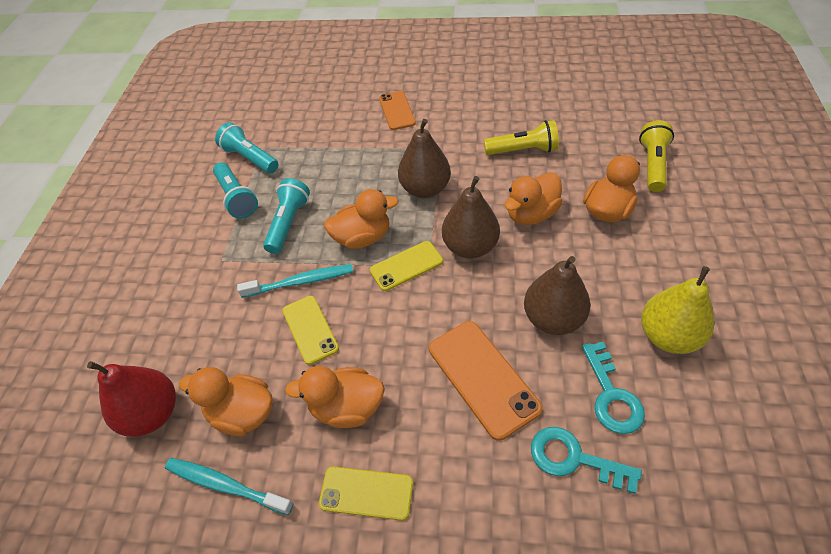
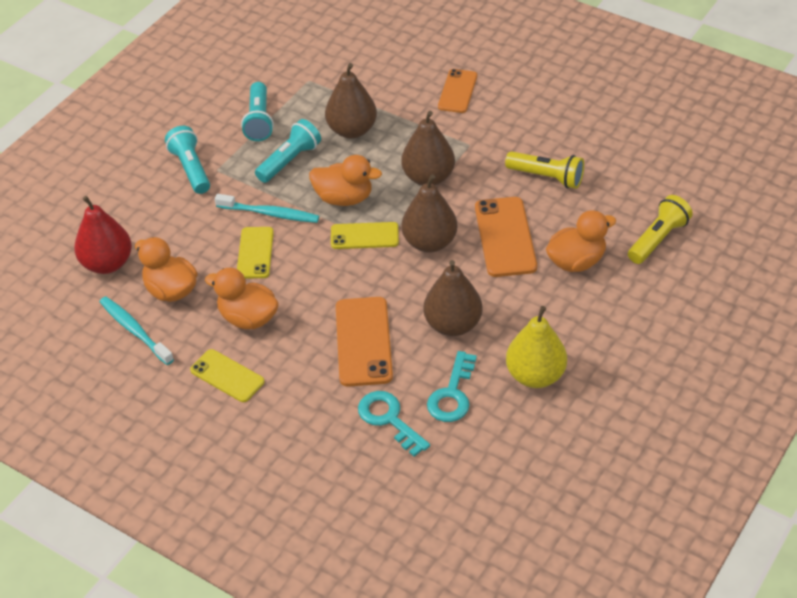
camera: 25 degrees right, 5 degrees down
turquoise flashlight [215,122,278,174] -> turquoise flashlight moved to [165,126,210,194]
orange duck [505,172,563,225] -> orange phone [475,197,537,277]
none -> brown pear [325,63,377,138]

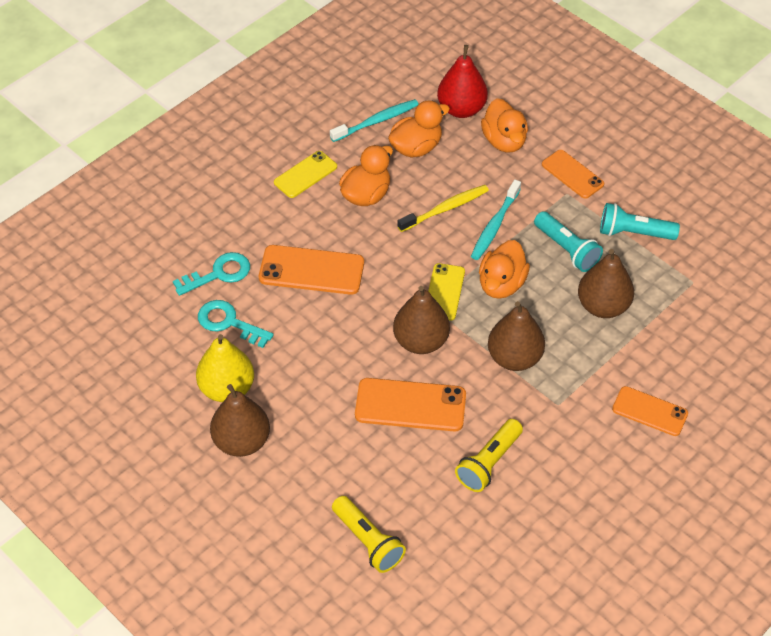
camera: 100 degrees right, 5 degrees up
turquoise flashlight [165,126,210,194] -> orange phone [542,150,604,199]
yellow phone [237,227,274,278] -> yellow toothbrush [398,185,489,232]
brown pear [423,260,483,336] -> brown pear moved to [210,384,270,457]
orange duck [546,210,616,272] -> orange duck moved to [481,98,528,153]

